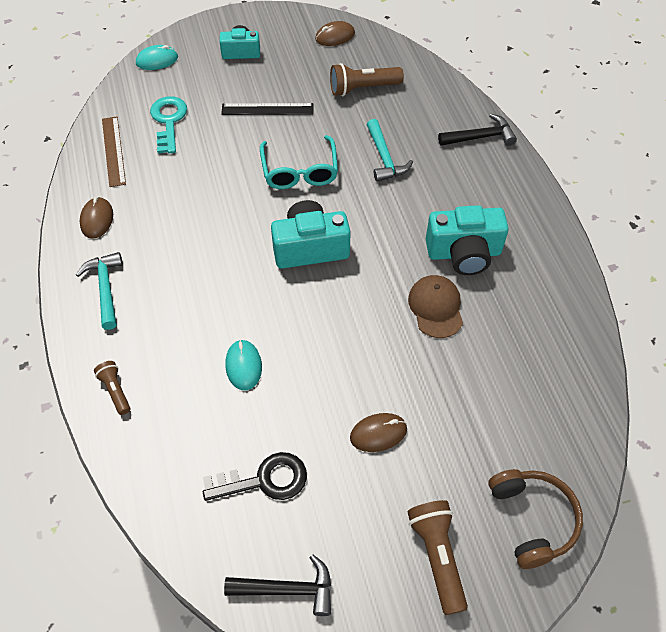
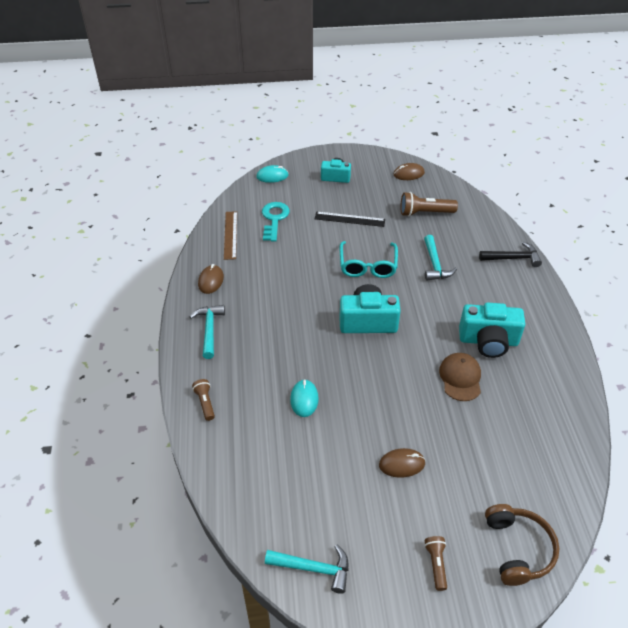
camera: 10 degrees right, 10 degrees down
black key [203,452,307,501] -> none
black hammer [224,554,331,616] -> turquoise hammer [265,545,348,594]
brown flashlight [407,500,468,615] -> brown flashlight [424,536,447,591], size x0.59

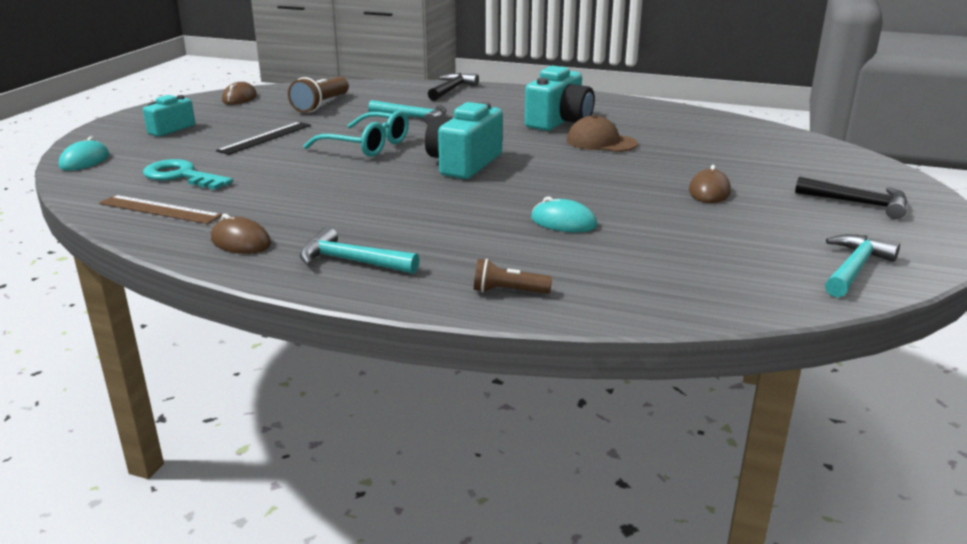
camera: 65 degrees left, 20 degrees down
brown flashlight [424,536,447,591] -> black hammer [795,176,908,219]
brown headphones [485,504,559,586] -> none

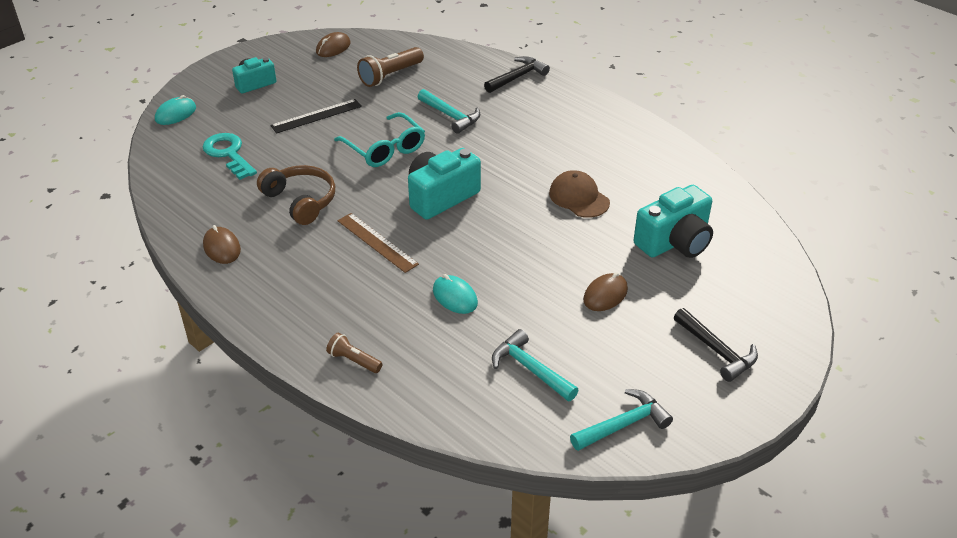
camera: 25 degrees right, 15 degrees up
brown ruler [99,195,222,224] -> brown ruler moved to [337,213,419,273]
turquoise hammer [300,227,420,274] -> turquoise hammer moved to [492,329,579,401]
turquoise camera [525,66,595,131] -> turquoise camera moved to [634,185,713,258]
none -> brown headphones [257,165,335,225]

